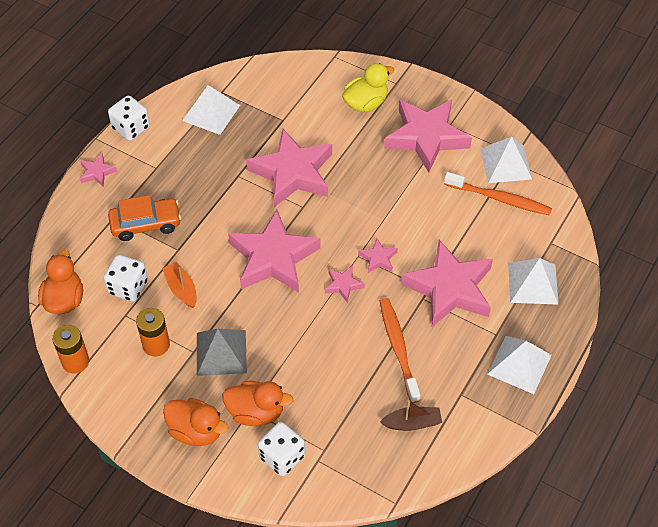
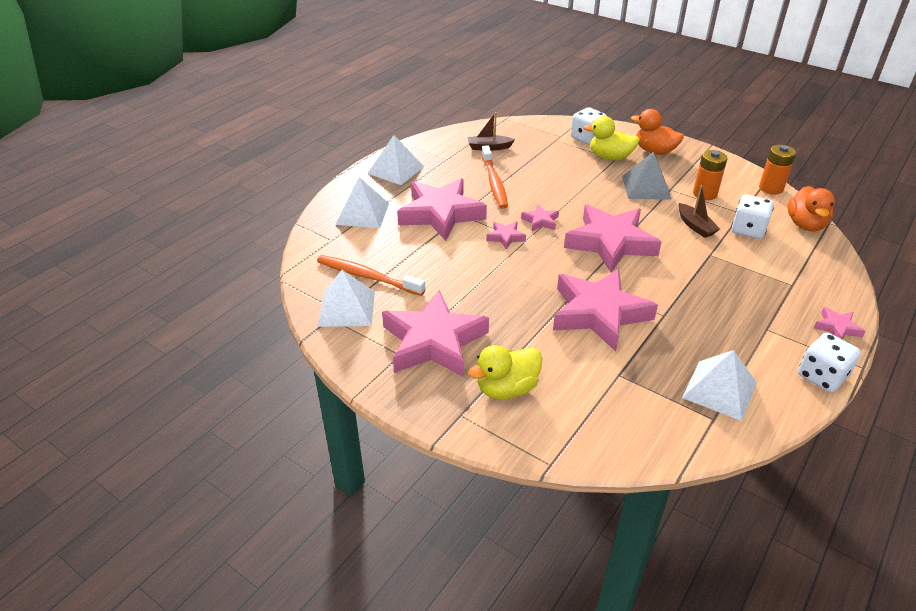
camera: 175 degrees left, 15 degrees down
orange car [108,195,181,241] -> none
orange boat [162,262,197,308] -> brown boat [679,185,720,238]
orange duck [222,381,294,426] -> yellow duck [583,116,640,161]

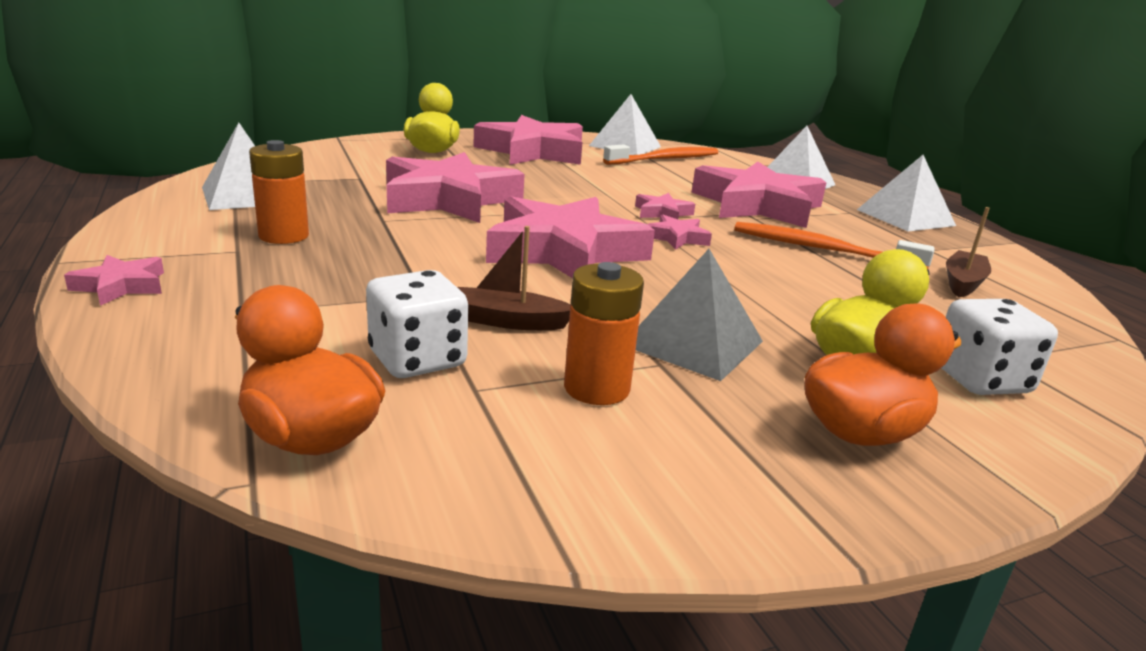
camera: 120 degrees right, 15 degrees down
orange battery [759,145,796,195] -> orange battery moved to [249,140,309,244]
white dice [798,333,861,392] -> none

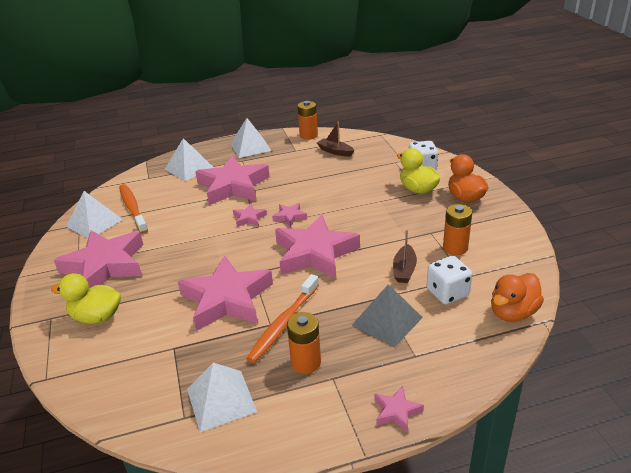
camera: 80 degrees left, 10 degrees up
grey pyramid [636,249,763,381] -> grey pyramid moved to [352,284,423,347]
orange toothbrush [734,222,934,269] -> orange toothbrush moved to [246,274,319,363]
none -> orange battery [297,101,318,140]

